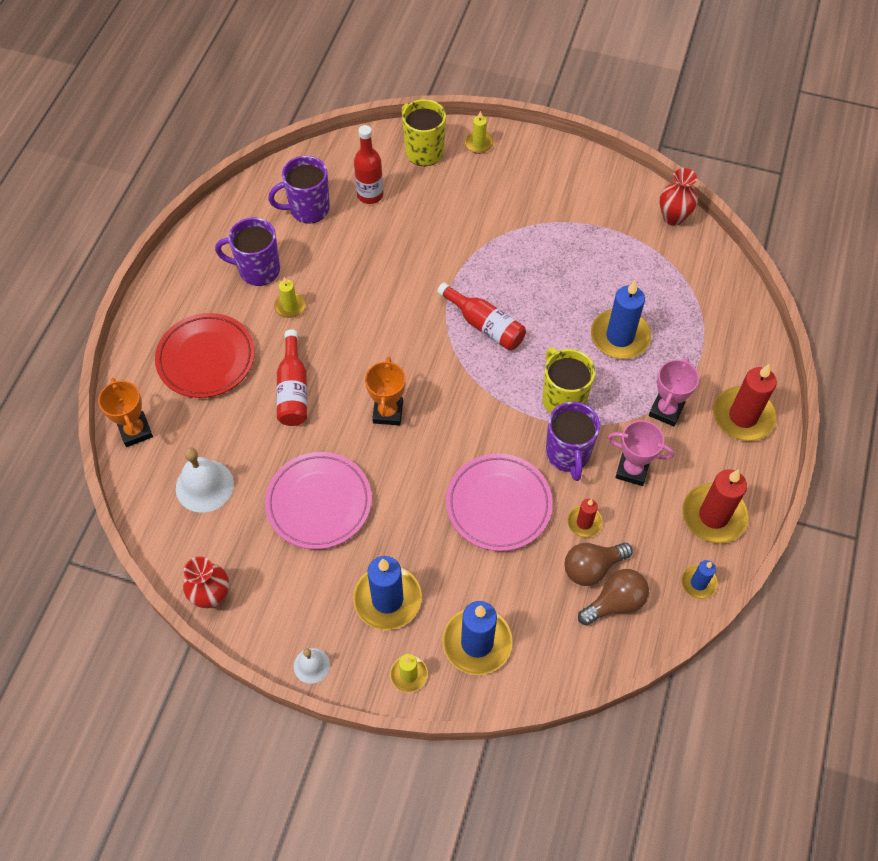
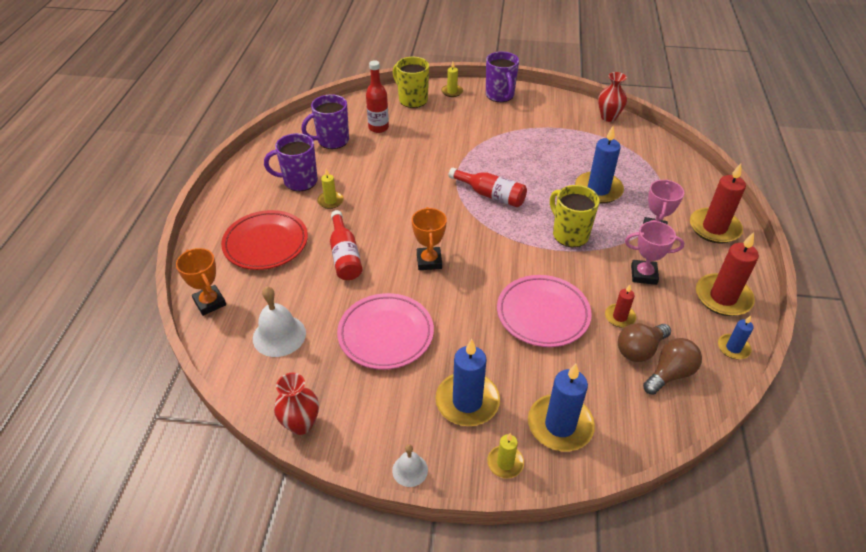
camera: 10 degrees left, 15 degrees down
purple mug [546,402,600,481] -> purple mug moved to [486,51,519,102]

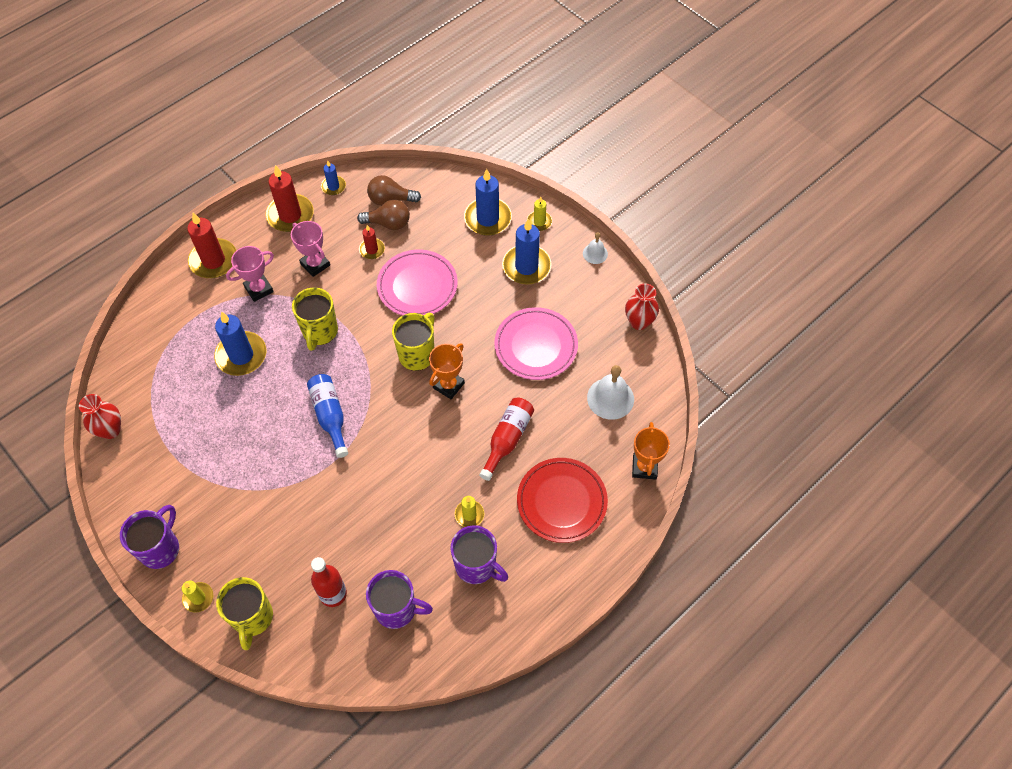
camera: 140 degrees left, 15 degrees up
red bottle [448,168,527,207] -> blue bottle [307,374,348,458]
none -> yellow mug [392,313,435,371]

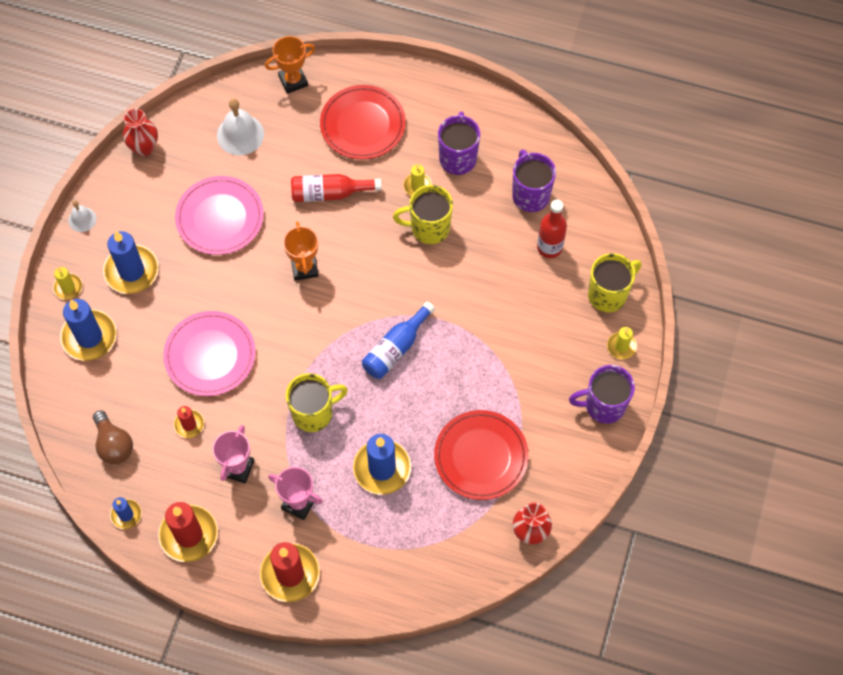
camera: 120 degrees left, 5 degrees up
brown light bulb [357,199,410,230] -> none
yellow mug [392,313,435,371] -> yellow mug moved to [393,185,453,244]
orange trophy [429,343,465,399] -> orange trophy turned 75 degrees clockwise [283,222,319,281]
none -> red plate [434,410,529,500]

